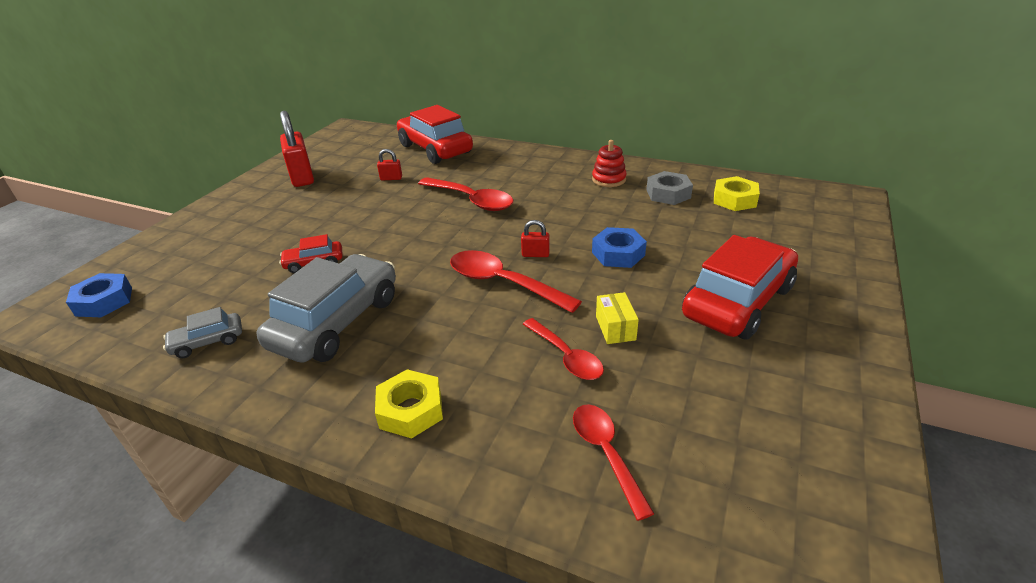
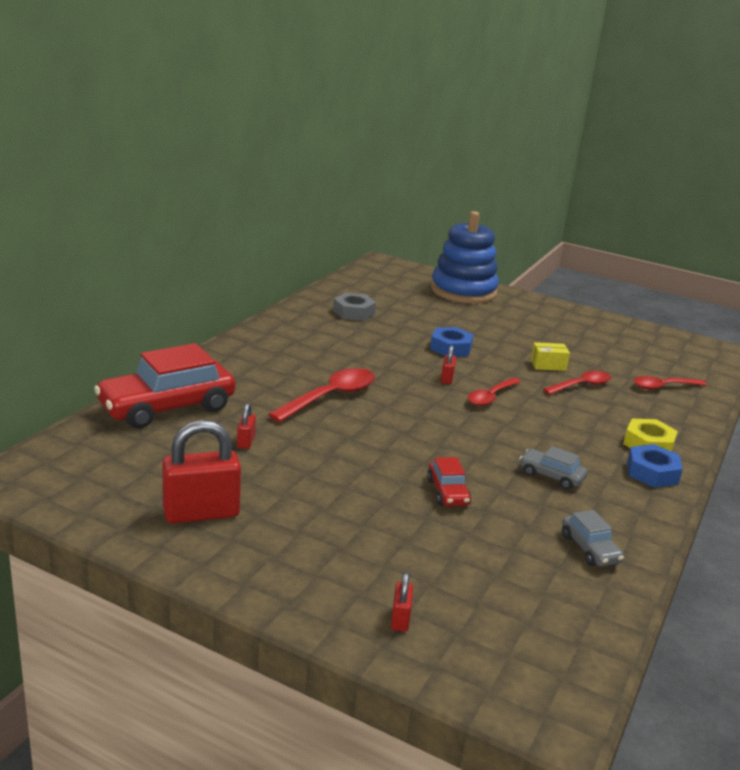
camera: 90 degrees left, 10 degrees down
blue nut [66,273,132,317] -> blue nut moved to [627,444,683,488]
grey car [256,254,396,363] -> grey car [519,446,588,490], size x0.47
red spoon [450,250,582,313] -> red spoon [468,378,521,406], size x0.66
red stacking toy [592,140,627,187] -> none
red car [682,235,798,339] -> none
yellow nut [714,176,760,211] -> none
none -> red padlock [391,572,413,632]
none -> blue stacking toy [431,211,499,303]

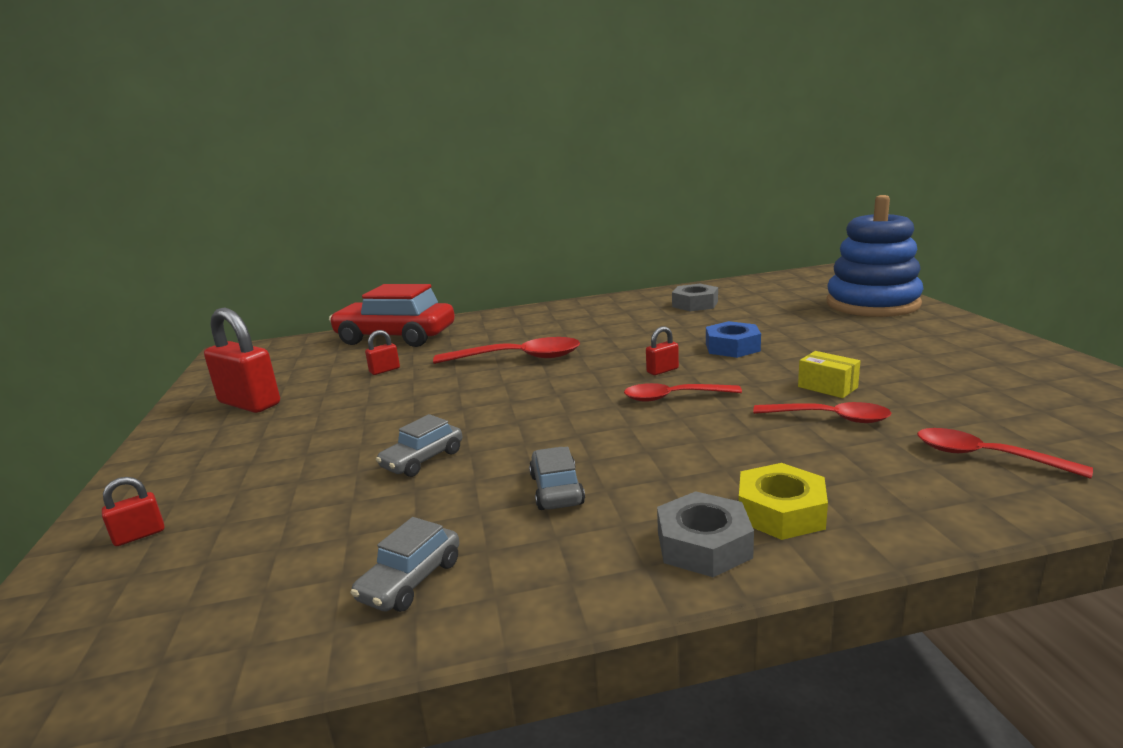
camera: 55 degrees right, 5 degrees down
red car [427,457,471,506] -> grey car [376,414,462,477]
blue nut [627,444,683,488] -> grey nut [657,491,754,577]

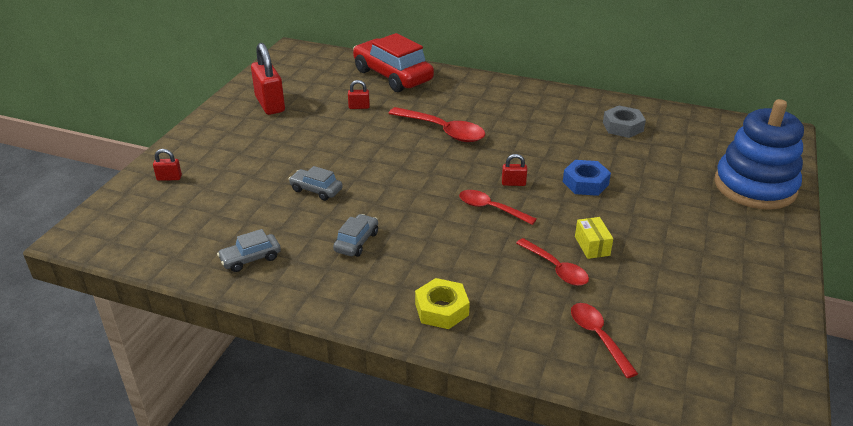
camera: 30 degrees right, 15 degrees up
grey car [376,414,462,477] -> grey car turned 45 degrees clockwise [289,166,343,201]
grey nut [657,491,754,577] -> none

